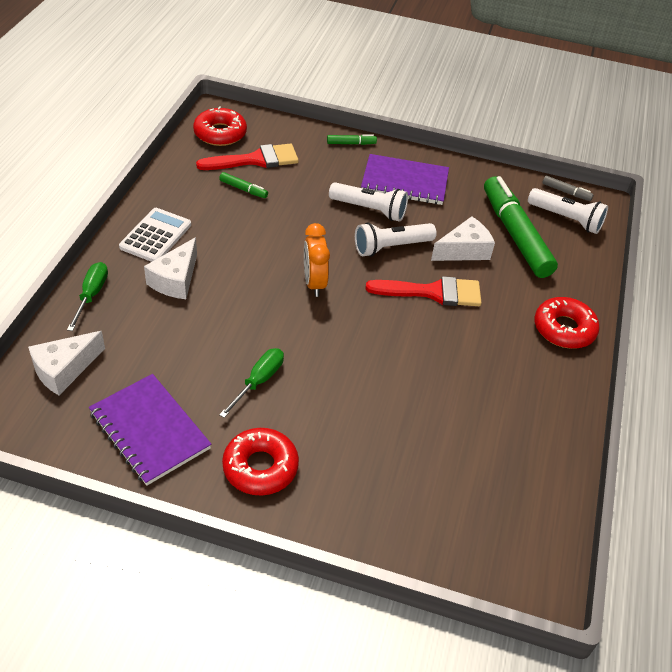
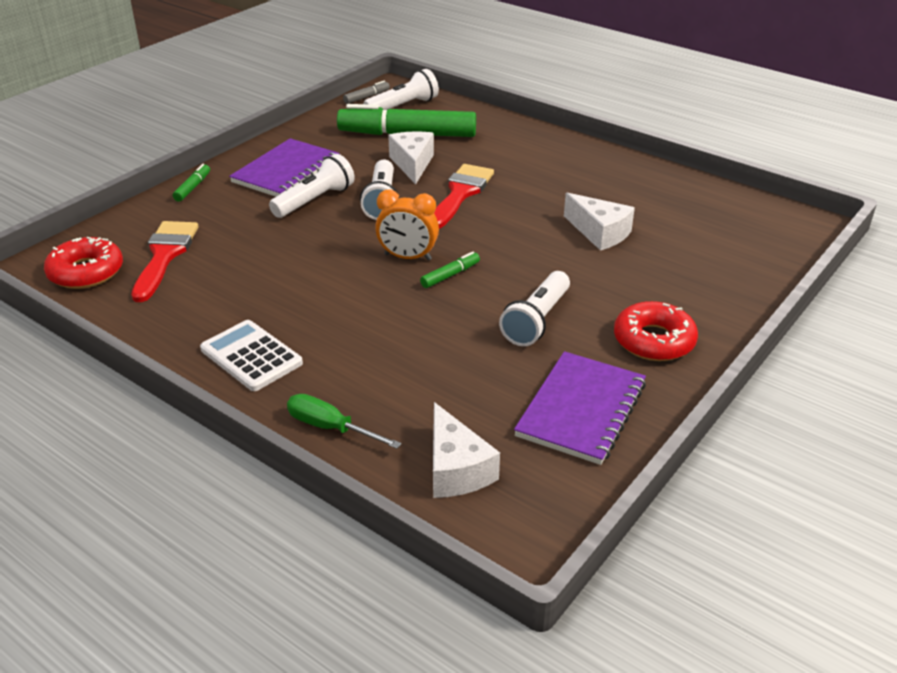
camera: 65 degrees left, 10 degrees down
purple notebook [89,374,211,486] -> purple notebook turned 45 degrees counterclockwise [514,351,646,465]
white cheese [144,237,197,299] -> white cheese moved to [564,193,635,251]
green marker [219,172,268,198] -> green marker moved to [420,252,480,288]
green screwdriver [219,348,284,418] -> white flashlight [499,271,570,346]
red donut [534,297,600,349] -> none

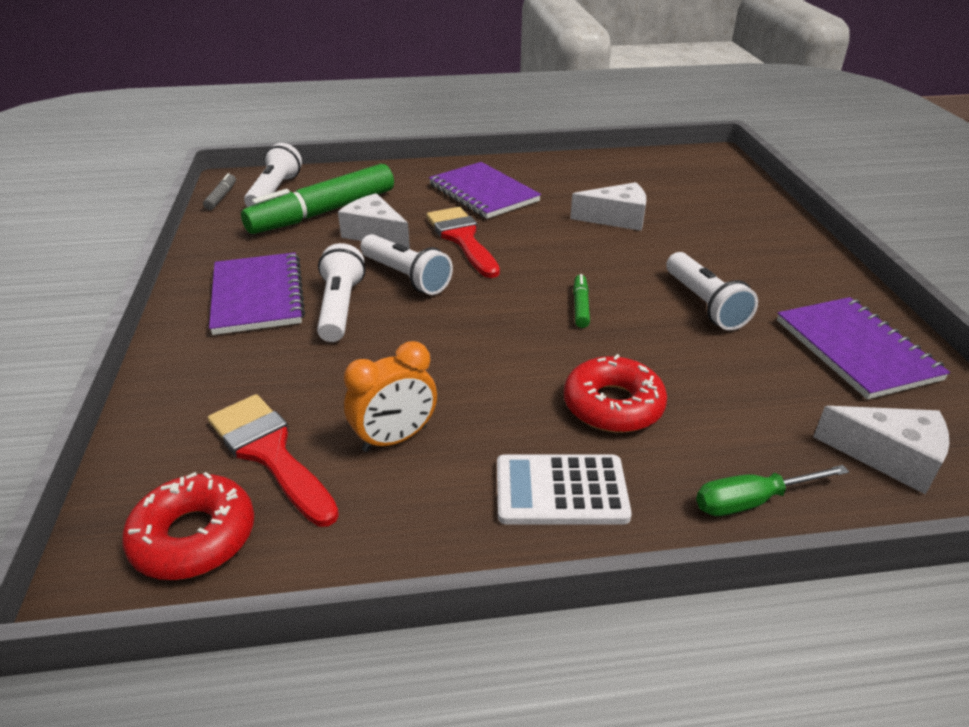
camera: 45 degrees left, 0 degrees up
green marker [173,164,210,202] -> none
orange clock [375,189,439,261] -> orange clock moved to [344,341,437,452]
red donut [614,301,698,361] -> red donut moved to [564,354,667,433]
none -> purple notebook [429,162,541,219]

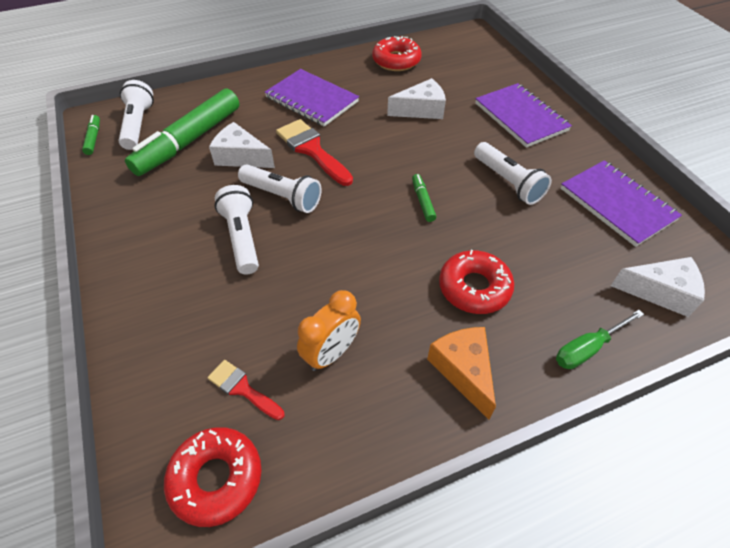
camera: 15 degrees left, 15 degrees up
grey marker [203,173,236,210] -> green marker [82,115,100,155]
red brush [208,394,339,527] -> red brush [208,360,284,420], size x0.58
purple notebook [209,252,305,335] -> purple notebook moved to [475,83,572,148]
white calculator [497,455,632,524] -> orange cheese [427,327,496,420]
none -> red donut [372,36,422,71]

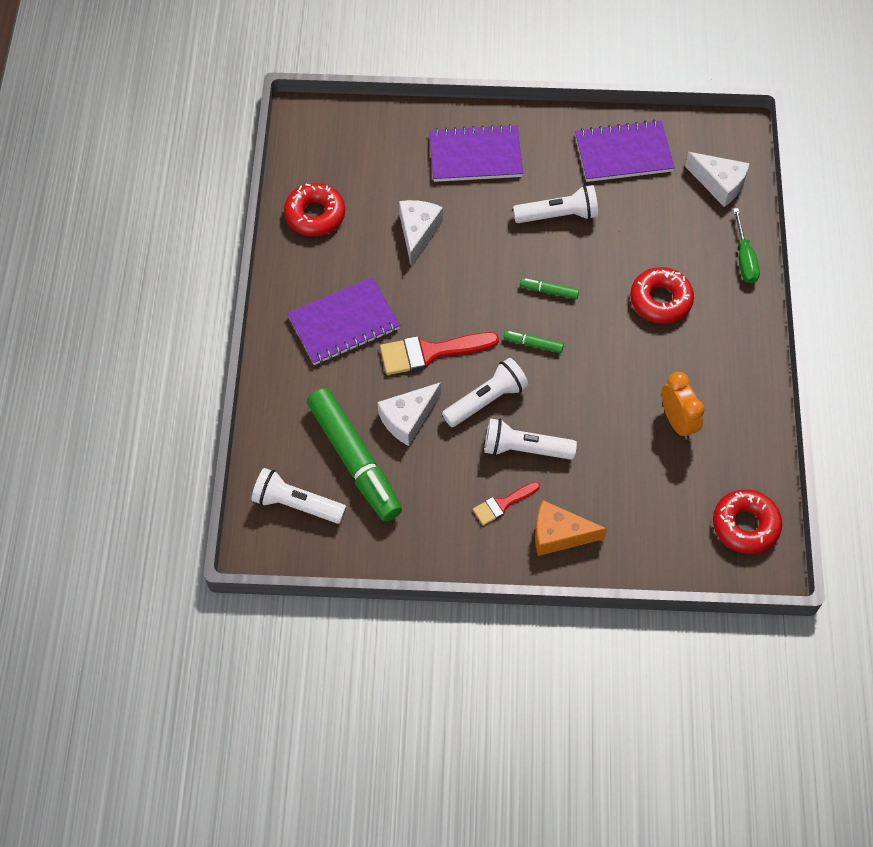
camera: 65 degrees left, 10 degrees up
green marker [82,115,100,155] -> green marker moved to [503,330,564,353]
red brush [208,360,284,420] -> red brush moved to [473,482,540,525]
orange cheese [427,327,496,420] -> orange cheese moved to [535,500,607,556]
white cheese [611,257,705,317] -> white cheese turned 90 degrees clockwise [685,152,750,207]

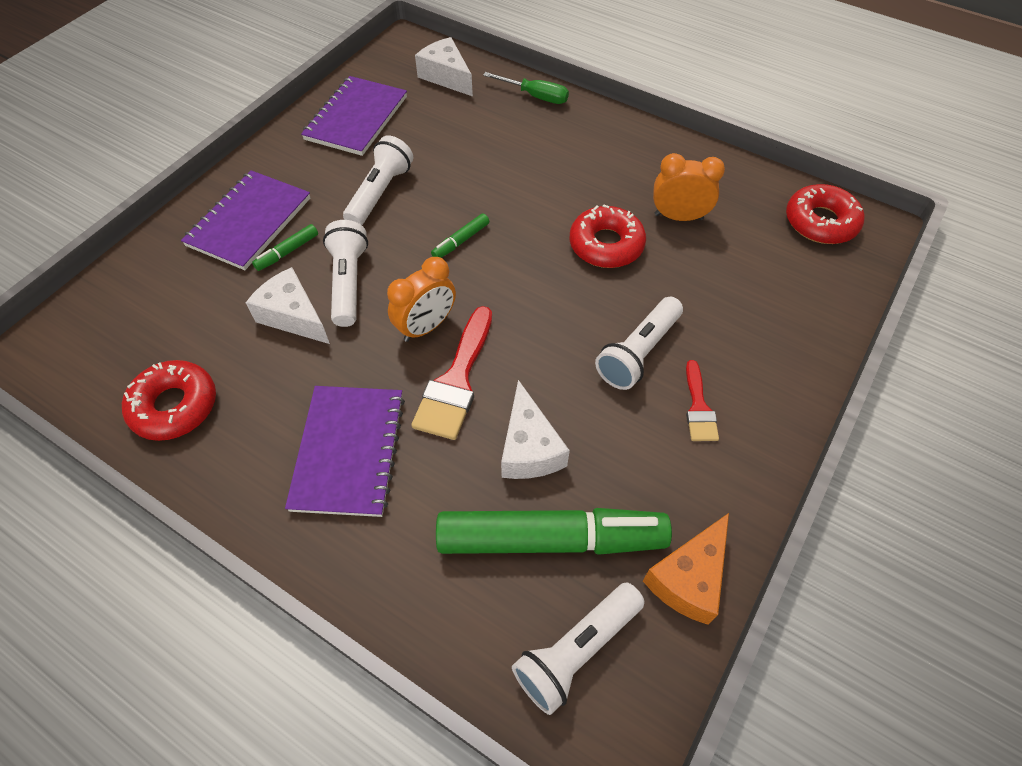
camera: 60 degrees left, 5 degrees down
white flashlight [442,358,528,427] -> white flashlight moved to [323,220,368,327]
green marker [503,330,564,353] -> green marker moved to [252,224,318,271]
orange cheese [535,500,607,556] -> orange cheese moved to [643,513,729,625]
red donut [630,267,694,324] -> red donut moved to [569,204,646,268]
white cheese [685,152,750,207] -> white cheese turned 105 degrees counterclockwise [415,37,473,97]
none -> orange clock [387,257,456,342]

